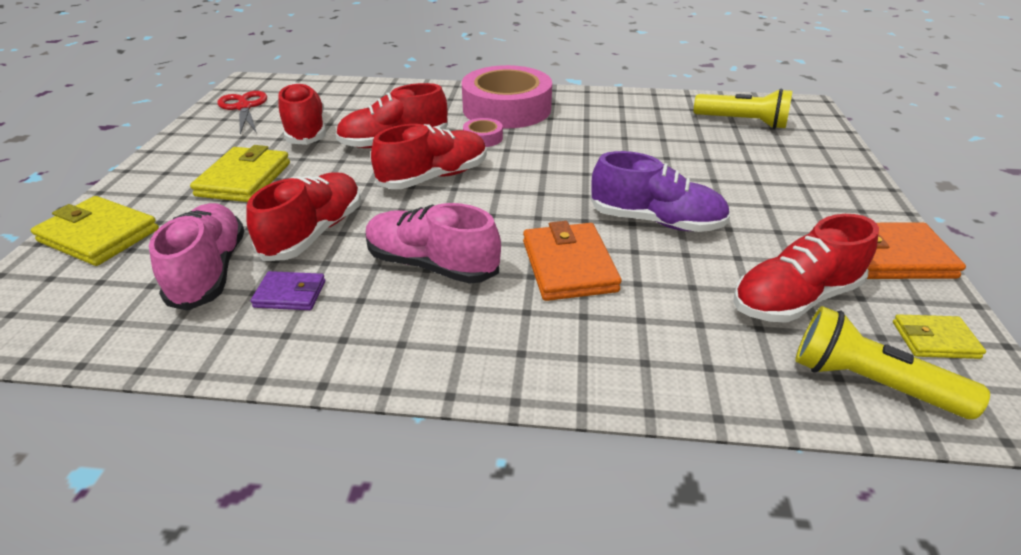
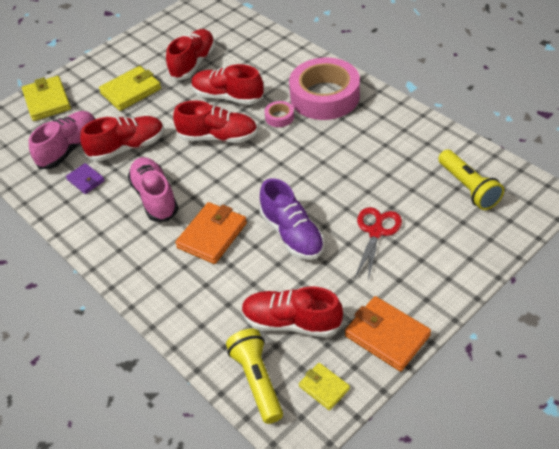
camera: 45 degrees right, 10 degrees up
red scissors [217,91,267,134] -> red scissors moved to [354,207,402,281]

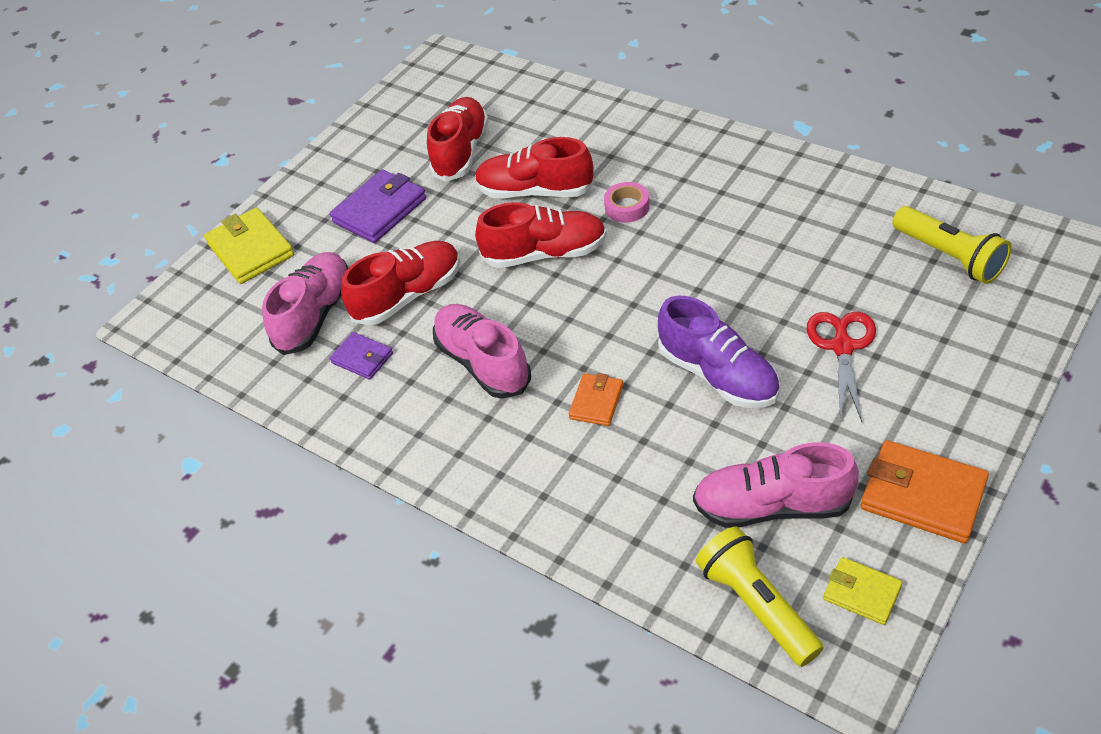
camera: 10 degrees left, 0 degrees up
yellow wallet [99,66,161,111] -> purple wallet [330,169,426,243]
orange wallet [175,202,247,264] -> orange wallet [568,373,623,426], size x0.58
red shoe [242,286,343,337] -> pink shoe [693,442,859,528]
pink tape [289,58,360,120] -> none

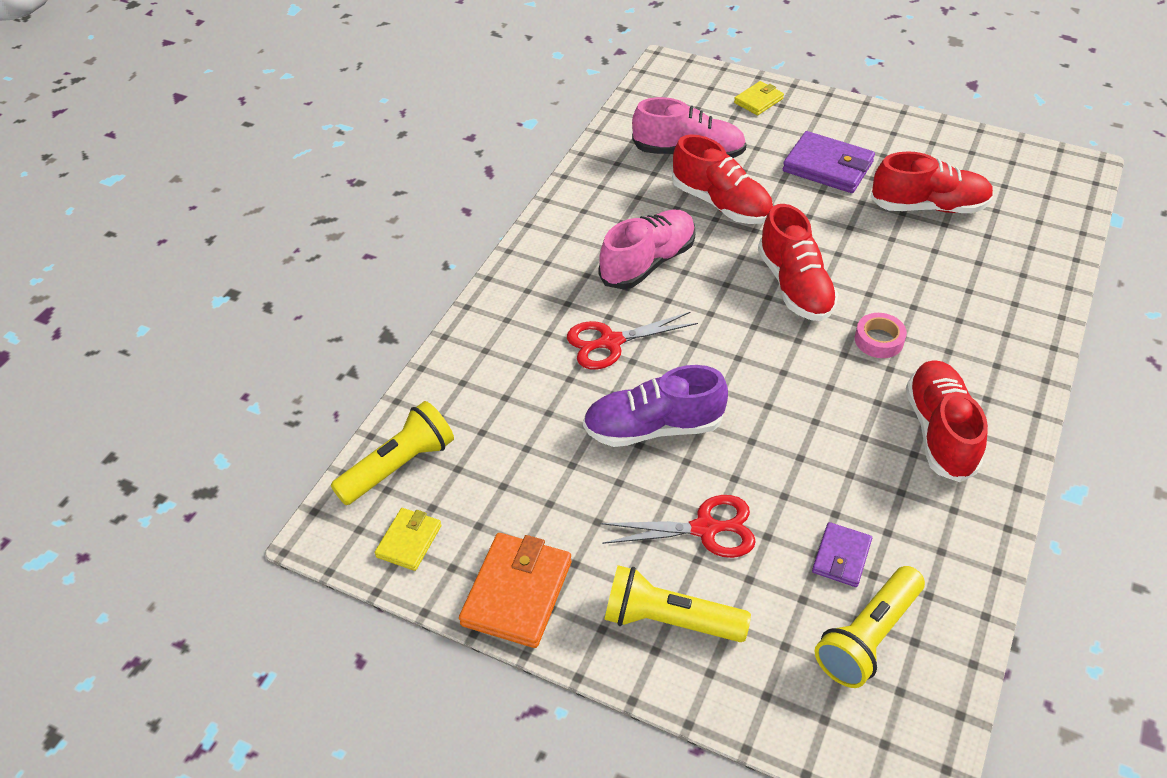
camera: 75 degrees right, 0 degrees up
yellow wallet [204,207,294,284] -> yellow wallet [734,81,784,115], size x0.58
purple wallet [330,332,393,380] -> purple wallet moved to [812,522,872,587]
red shoe [475,137,595,198] -> red shoe moved to [906,360,988,482]
orange wallet [568,373,623,426] -> red scissors [567,312,698,370]
purple shoe [658,296,780,408] -> purple shoe turned 45 degrees clockwise [583,365,728,447]
pink shoe [693,442,859,528] -> none
none -> yellow flashlight [605,565,751,642]

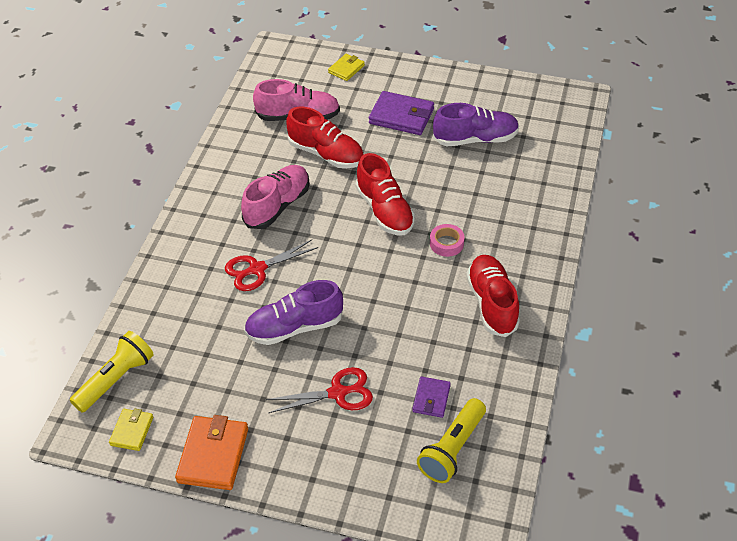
camera: 10 degrees left, 0 degrees up
yellow flashlight [605,565,751,642] -> none
red shoe [870,151,994,213] -> purple shoe [433,103,519,146]

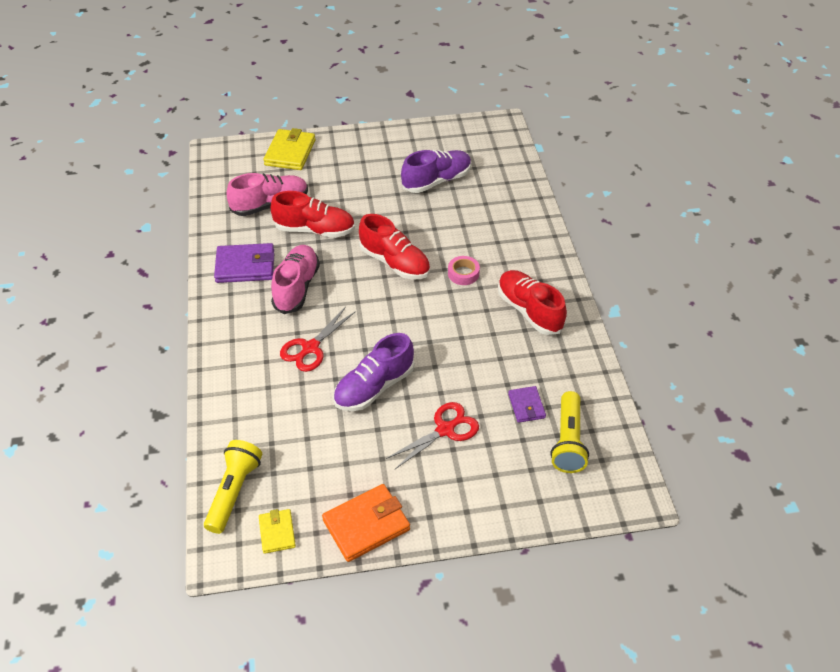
camera: 25 degrees left, 0 degrees up
orange wallet [175,415,248,490] -> orange wallet turned 75 degrees clockwise [322,484,410,562]
yellow wallet [328,54,365,81] -> yellow wallet [263,128,315,170], size x1.74
purple wallet [369,91,434,135] -> purple wallet moved to [214,243,274,283]

